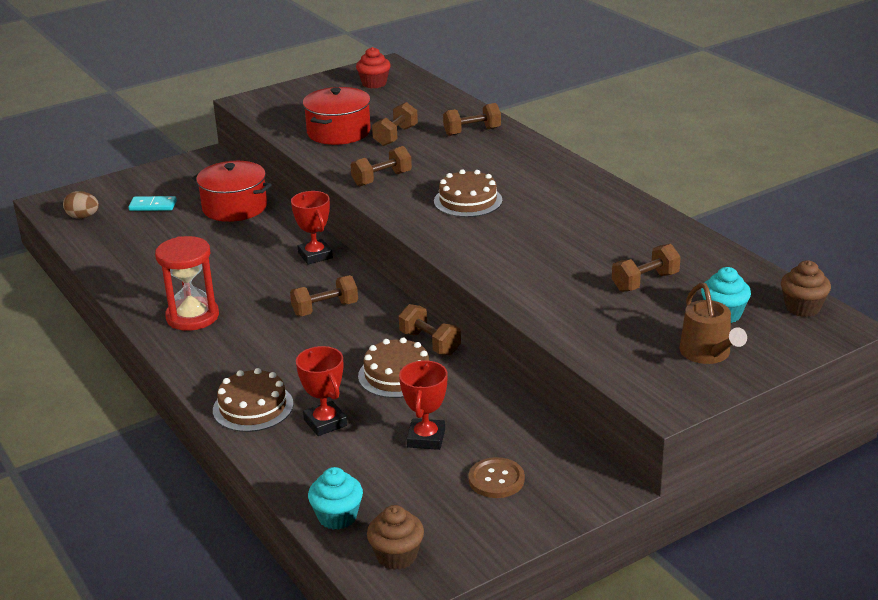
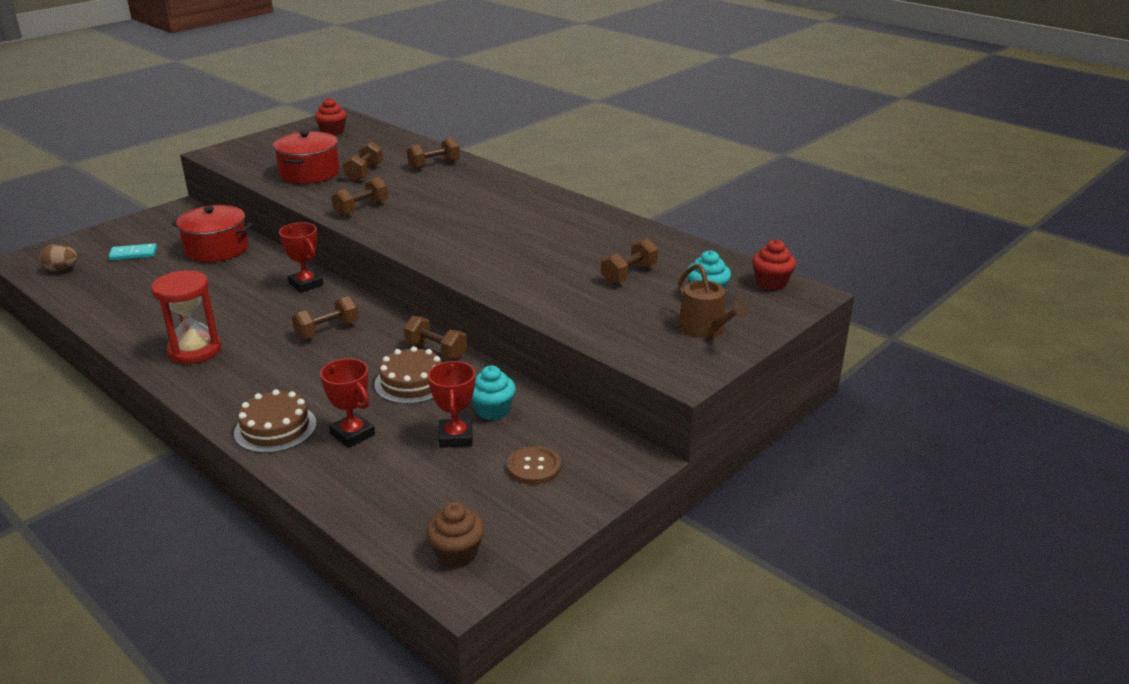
camera: 15 degrees left, 0 degrees up
turquoise cupcake [308,467,363,530] -> turquoise cupcake moved to [472,365,516,420]
brown cake [434,169,502,217] -> none
brown cupcake [781,260,831,317] -> red cupcake [752,239,796,291]

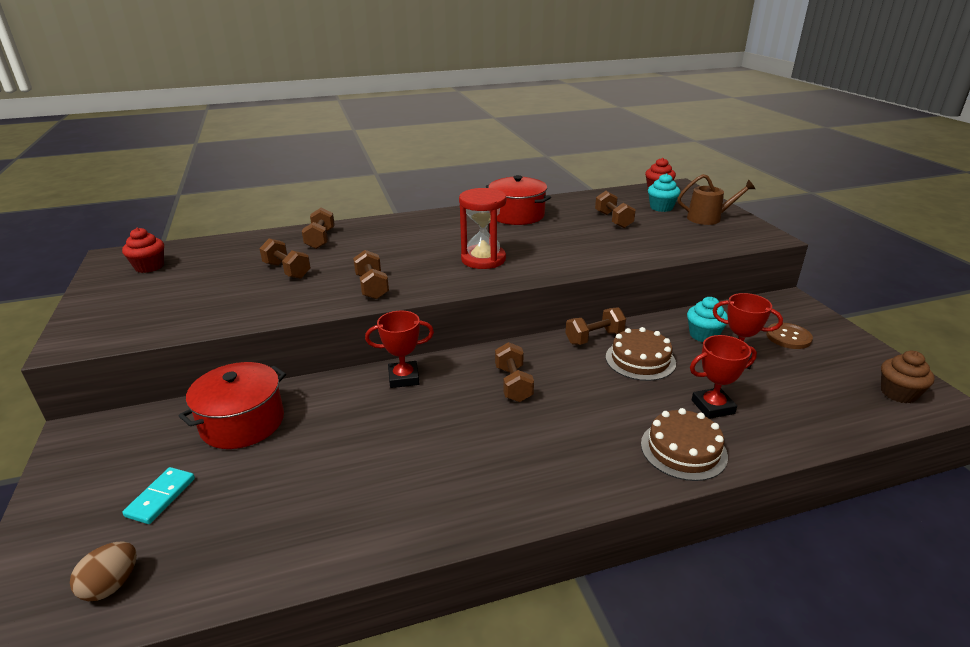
camera: 60 degrees left, 0 degrees up
red hourglass [151,270,221,364] -> red hourglass moved to [459,188,506,269]
red pot [273,131,340,184] -> red pot moved to [486,175,551,225]

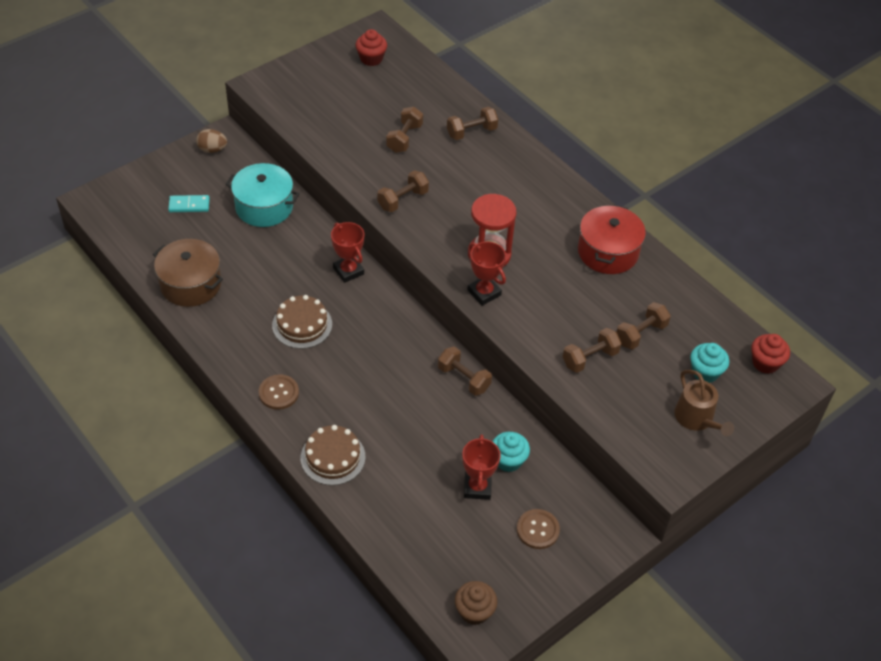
camera: 65 degrees right, 20 degrees up
brown egg [70,541,137,601] -> brown egg moved to [196,129,227,153]
red pot [179,362,286,449] -> turquoise pot [226,163,300,227]
brown dumbbell [495,342,534,402] -> brown dumbbell moved to [563,328,621,373]
brown cake [606,327,676,381] -> brown cake moved to [272,295,332,349]
red trophy [690,335,757,419] -> red trophy moved to [467,241,506,306]
none -> brown pot [153,239,223,307]
none -> brown button [259,374,299,410]

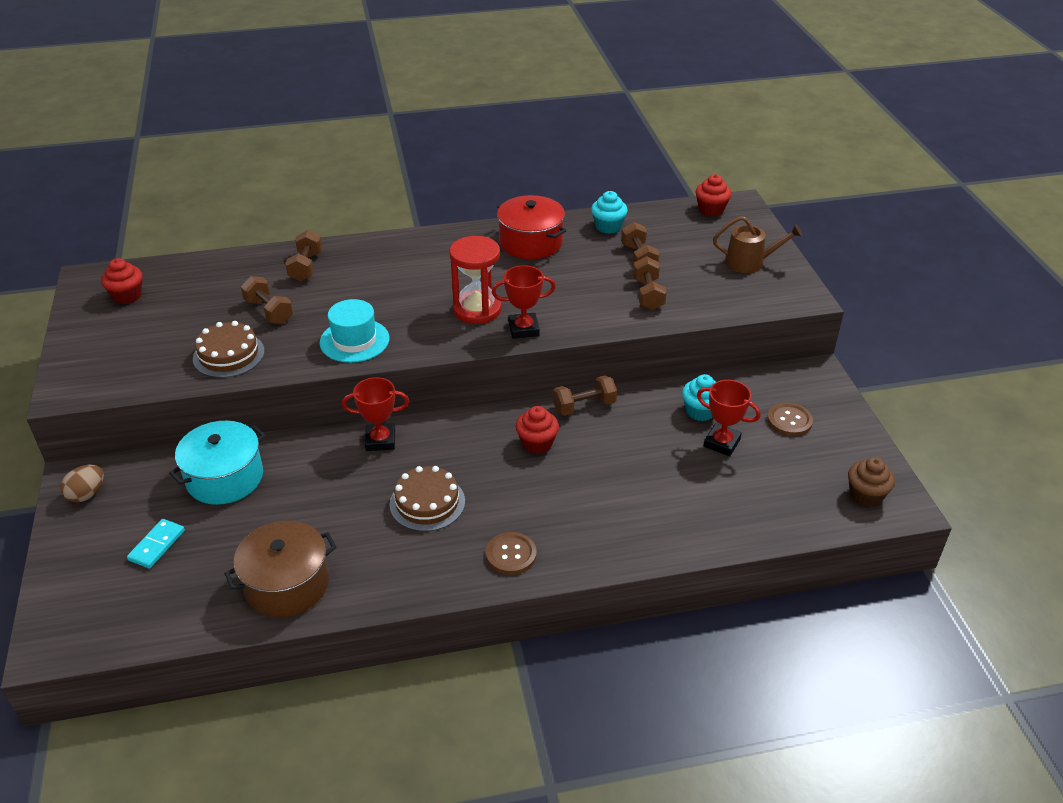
camera: 60 degrees left, 10 degrees down
brown cake [301,425,365,485] -> brown cake moved to [193,321,265,378]
brown dumbbell [377,170,429,212] -> turquoise hat [320,299,389,363]
turquoise cupcake [690,343,729,383] -> turquoise cupcake moved to [591,191,628,234]
none -> red cupcake [516,406,559,454]

